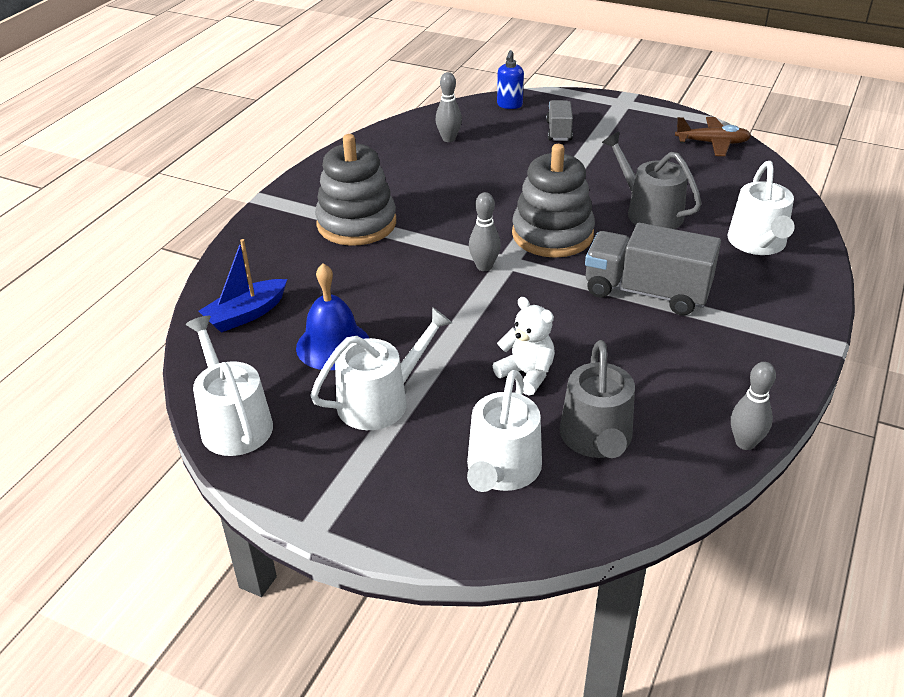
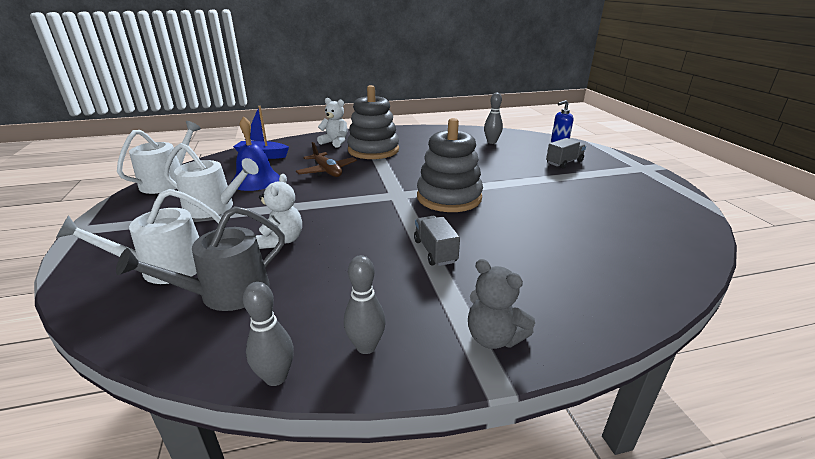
camera: 50 degrees right, 10 degrees down
grey bowling pin [469,192,501,271] -> grey bowling pin moved to [344,255,386,354]
grey truck [585,223,721,315] -> grey truck [414,216,460,266], size x0.55
grey watering can [602,132,702,229] -> none
brown plane [675,117,751,156] -> brown plane moved to [296,142,357,177]
white watering can [728,161,795,255] -> none
none -> white teddy bear [317,98,347,148]
none -> grey teddy bear [468,259,535,349]

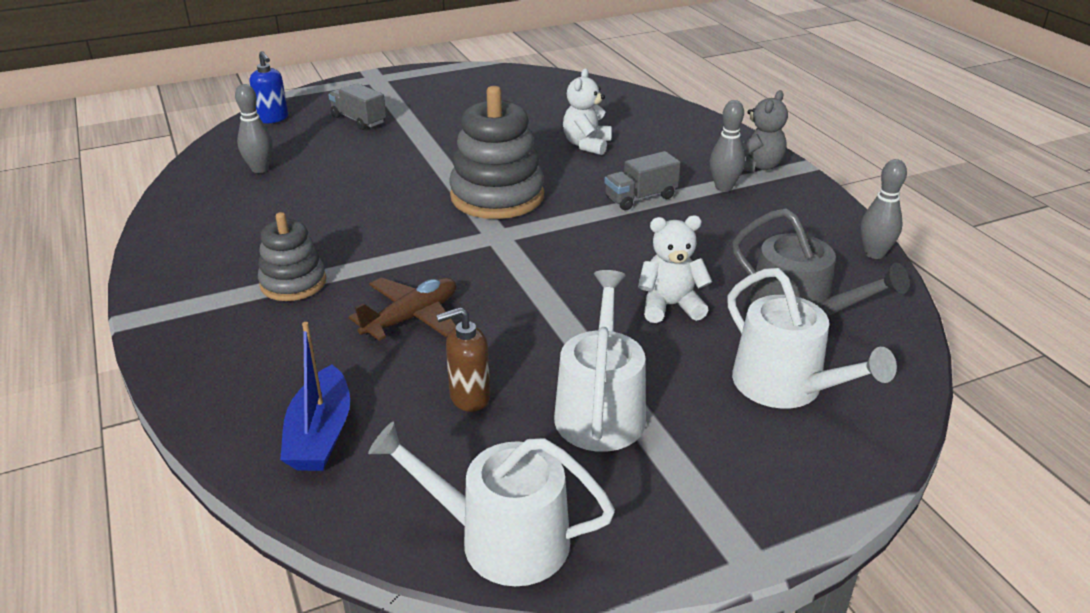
camera: 100 degrees left, 5 degrees up
blue bell [232,116,280,191] -> brown soap dispenser [436,307,490,412]
white teddy bear [317,98,347,148] -> white teddy bear moved to [563,68,612,155]
grey bowling pin [344,255,386,354] -> grey bowling pin moved to [710,100,745,192]
grey stacking toy [347,85,399,159] -> grey stacking toy [258,212,326,301], size x0.60

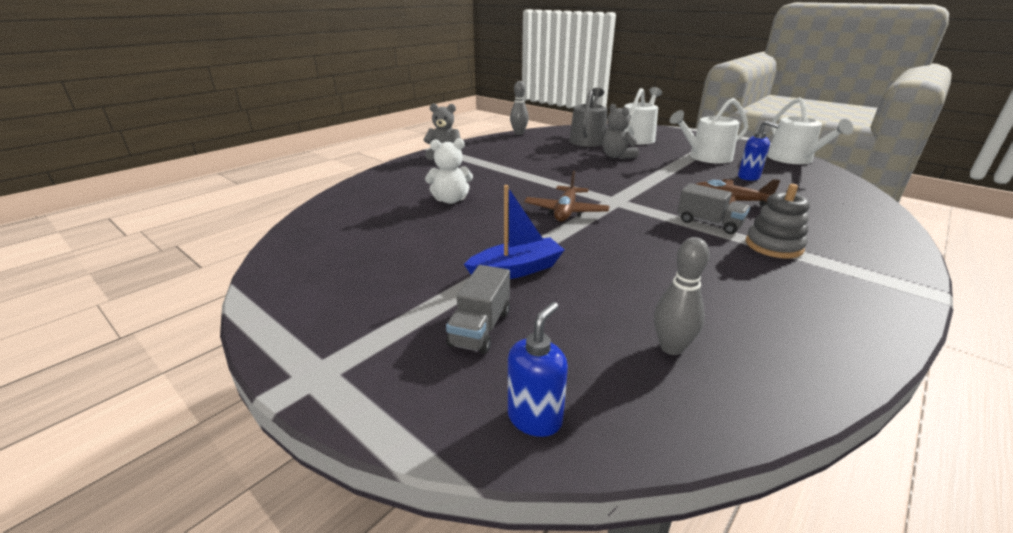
camera: 115 degrees left, 5 degrees down
blue boat [280,322,350,471] -> blue boat moved to [464,185,565,279]
brown soap dispenser [436,307,490,412] -> blue soap dispenser [738,120,779,181]
grey stacking toy [450,86,544,219] -> brown plane [524,171,610,222]
grey truck [604,151,681,210] -> grey truck moved to [677,183,750,234]
white teddy bear [638,216,712,323] -> grey teddy bear [603,104,639,159]
grey bowling pin [710,100,745,192] -> none

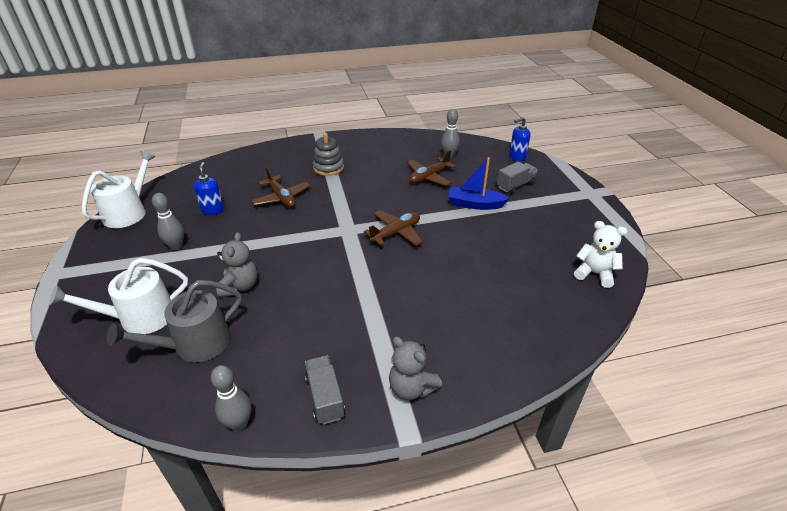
camera: 145 degrees left, 10 degrees up
white teddy bear [425,138,473,204] -> white teddy bear moved to [574,221,627,288]
white watering can [670,98,748,164] -> grey bowling pin [152,193,184,250]
grey truck [677,183,750,234] -> grey truck moved to [305,355,345,425]
none -> brown plane [407,150,456,186]

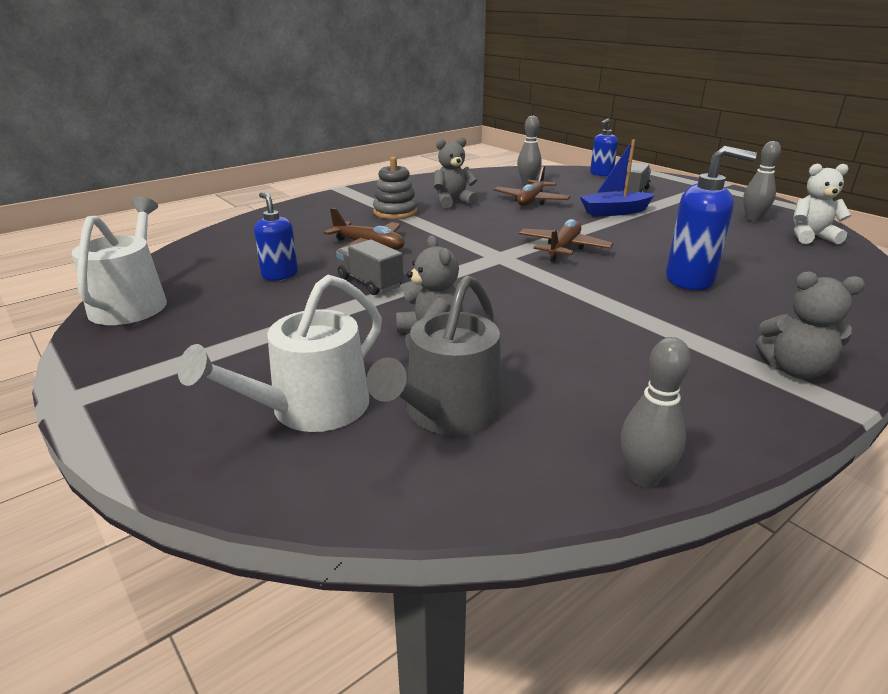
camera: 25 degrees left, 10 degrees down
grey bowling pin [152,193,184,250] -> grey bowling pin moved to [743,141,781,221]
grey truck [305,355,345,425] -> grey truck moved to [336,240,404,295]
none -> grey teddy bear [434,137,478,208]
none -> blue soap dispenser [666,146,757,290]

